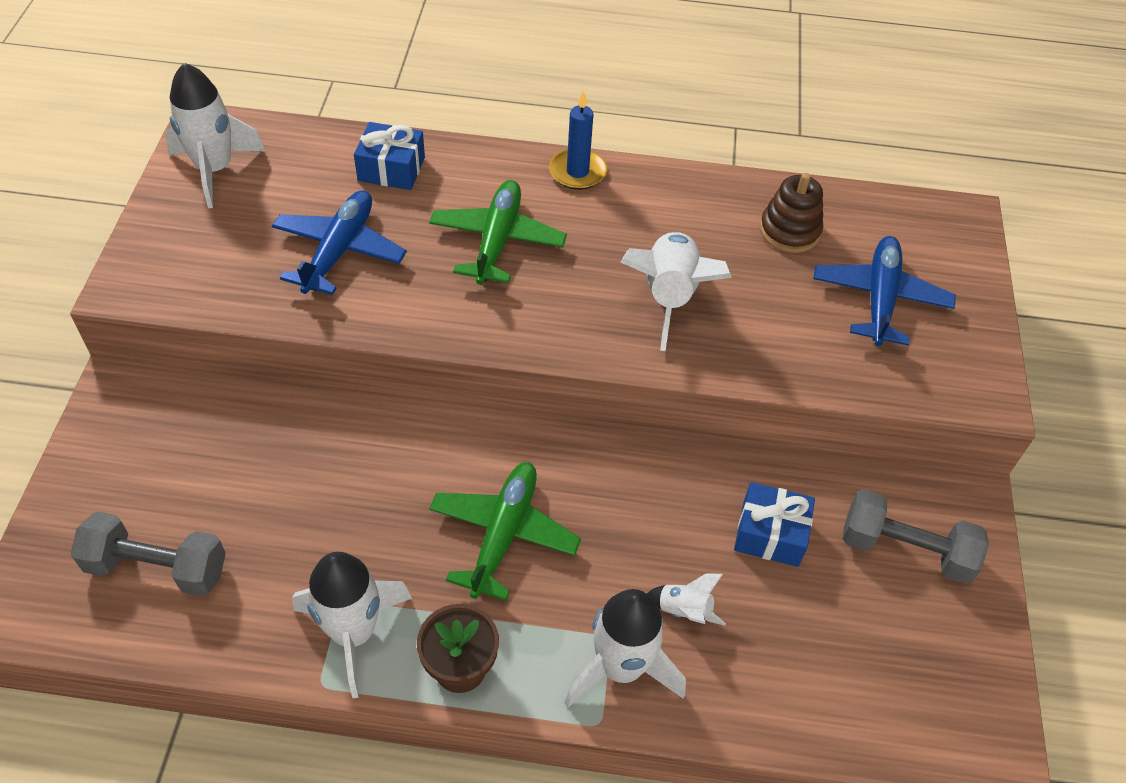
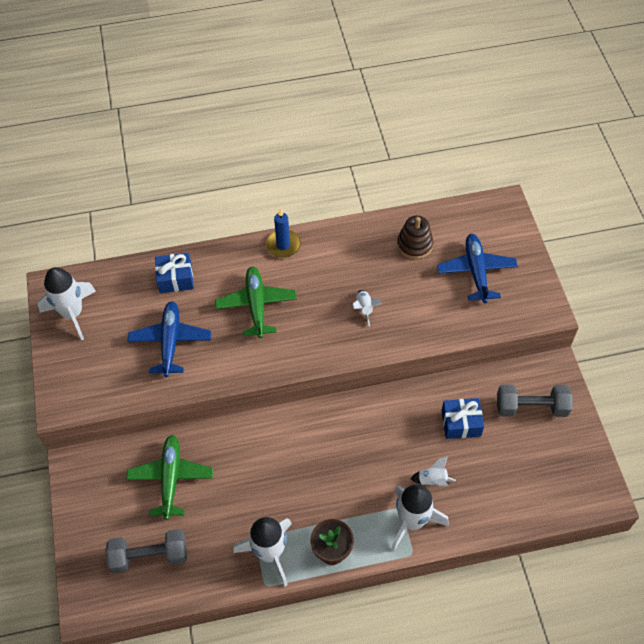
camera: 15 degrees left, 5 degrees up
green plane [429,462,581,601] -> green plane moved to [126,435,213,520]
white rocket [620,232,732,351] -> white rocket [353,290,382,326], size x0.49

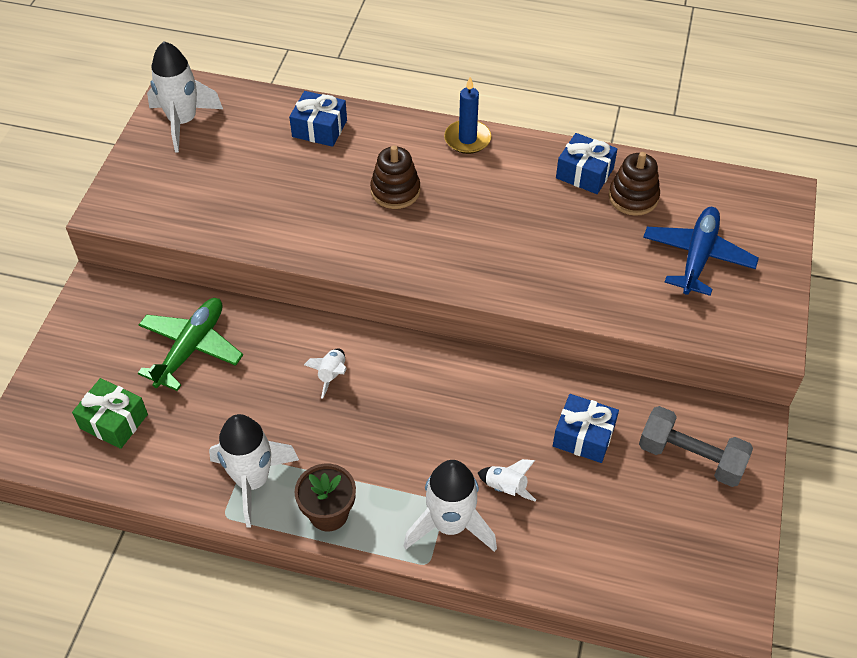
camera: 25 degrees right, 5 degrees down
grey dumbbell [106,529,187,574] -> green gift [72,378,148,449]
blue plane [128,301,211,377] -> none
green plane [215,267,297,338] -> brown stacking toy [370,145,420,209]
white rocket [353,290,382,326] -> white rocket moved to [304,348,347,399]
none -> blue gift [556,133,617,194]

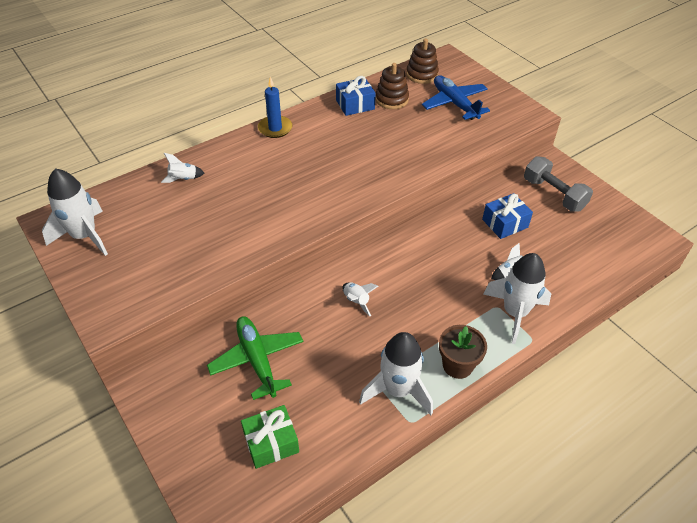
camera: 50 degrees left, 5 degrees down
blue gift [289,91,347,147] -> white rocket [161,153,204,183]
brown stacking toy [370,145,420,209] -> brown stacking toy moved to [406,38,439,84]
grey dumbbell [639,406,753,487] -> grey dumbbell turned 75 degrees clockwise [524,156,593,211]

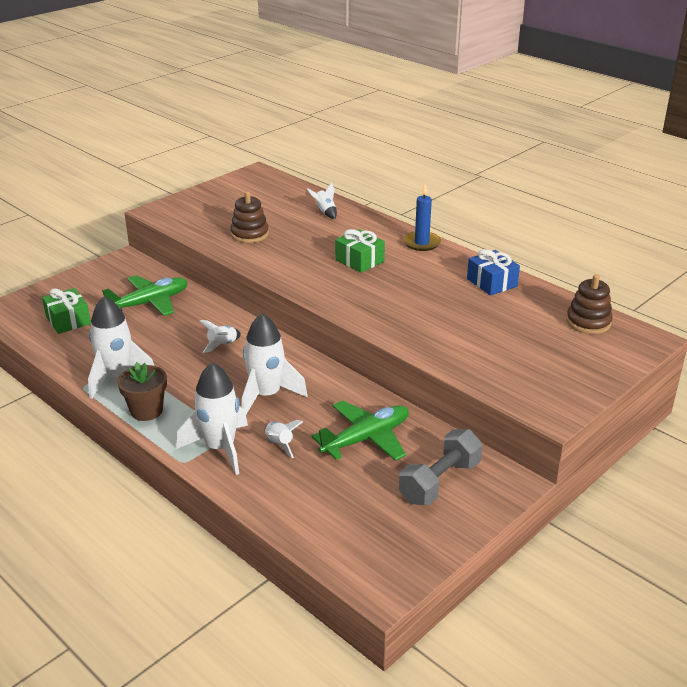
camera: 80 degrees right, 15 degrees down
white rocket [42,168,108,256] -> white rocket moved to [242,313,308,414]
brown stacking toy [375,63,409,109] -> brown stacking toy moved to [230,191,269,243]
blue plane [422,75,490,120] -> none
blue gift [482,193,533,239] -> green plane [311,401,409,461]
none -> green gift [335,229,385,273]

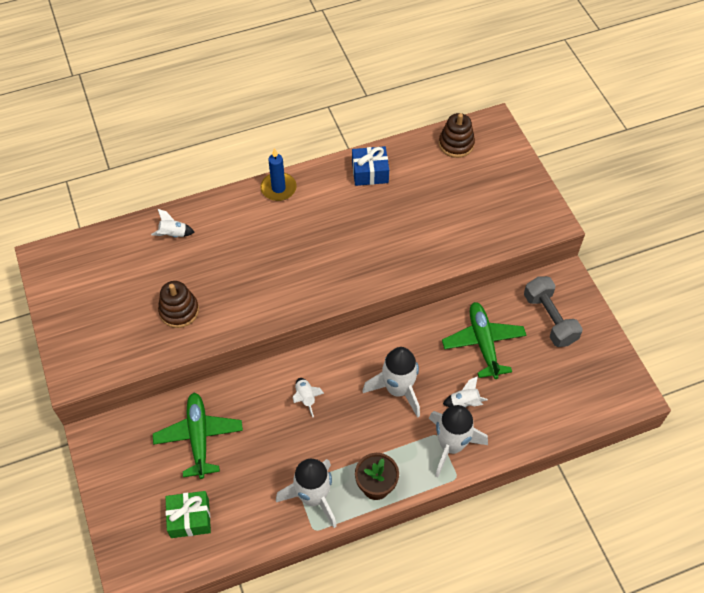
camera: 65 degrees left, 25 degrees up
green gift [335,229,385,273] -> none

